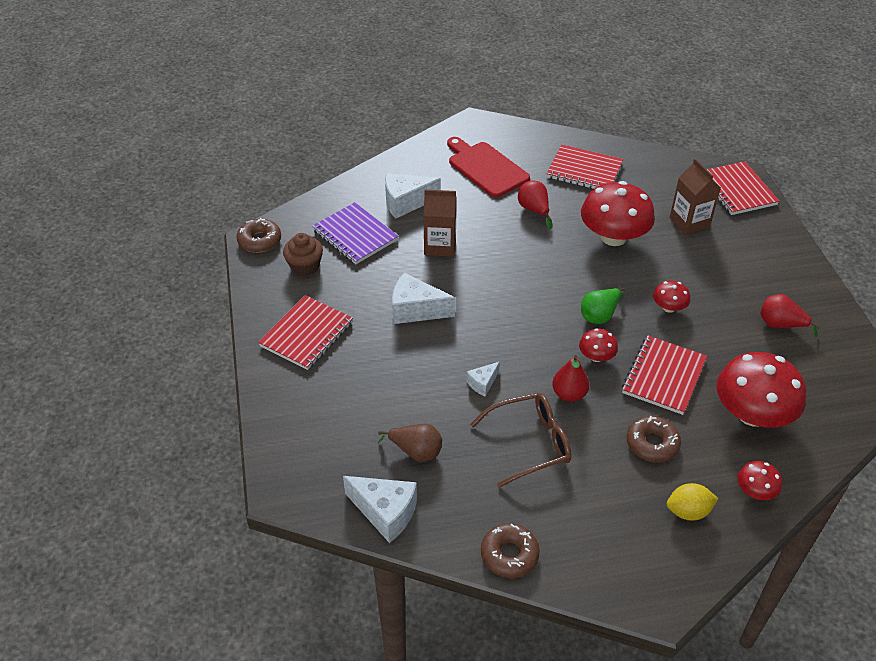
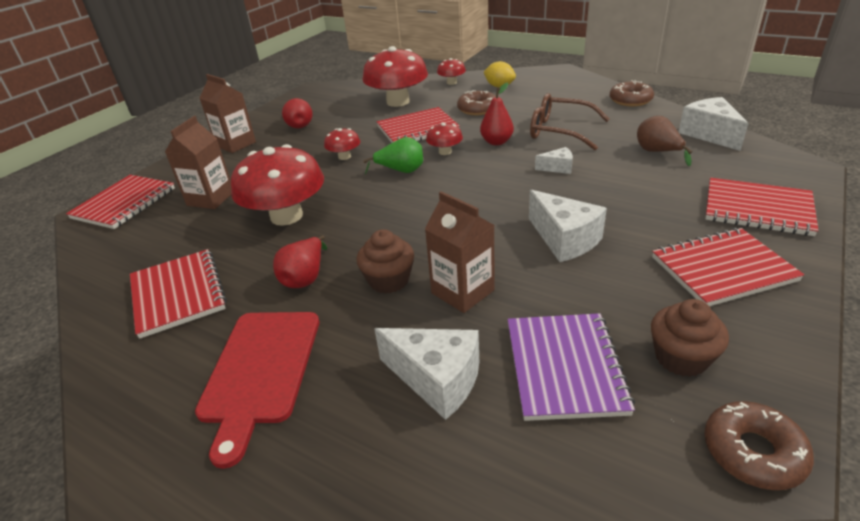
camera: 135 degrees left, 10 degrees down
none -> brown carton [200,74,256,153]
none -> brown cupcake [357,229,414,294]
none -> red notebook [706,178,819,236]

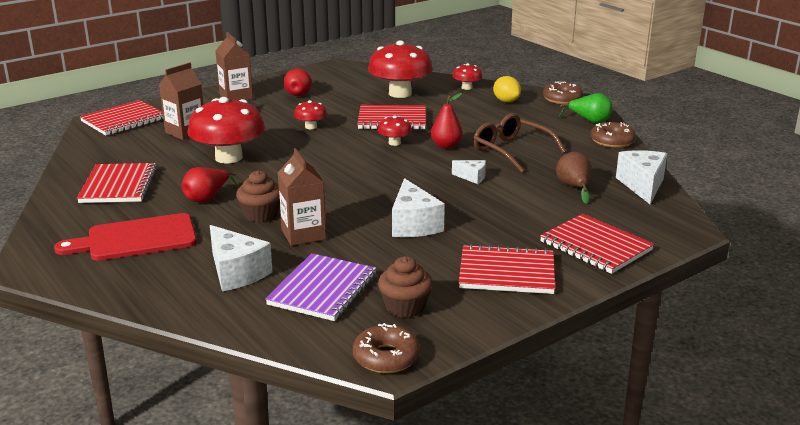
camera: 20 degrees right, 10 degrees down
red cutting board [195,312,319,469] -> red cutting board turned 45 degrees clockwise [54,213,197,261]
green pear [363,137,423,175] -> green pear moved to [559,93,612,123]
brown donut [457,90,496,115] -> brown donut moved to [543,81,583,104]

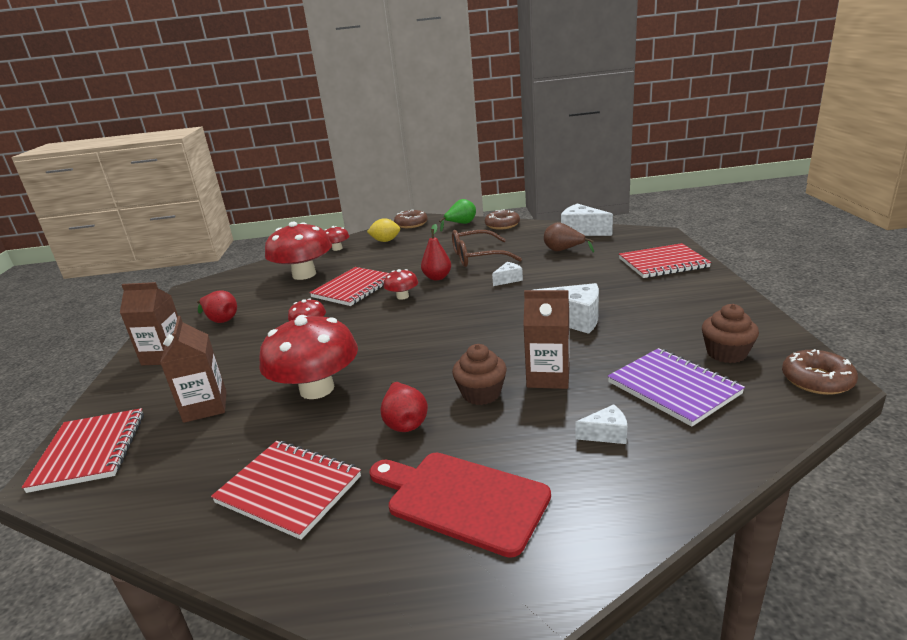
camera: 55 degrees left, 0 degrees up
red cutting board [54,213,197,261] -> red cutting board turned 105 degrees clockwise [370,452,551,558]
white cheese [210,225,273,291] -> white cheese [575,404,627,444], size x0.54
red notebook [459,244,555,294] -> none

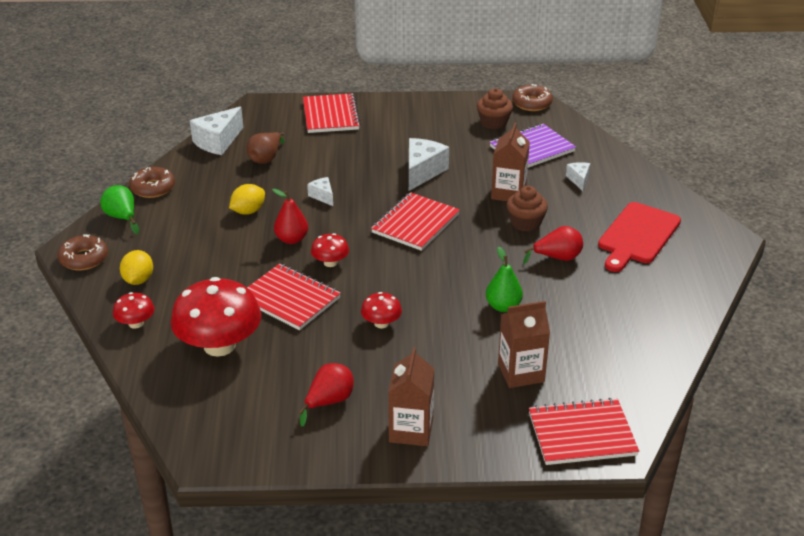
camera: 90 degrees left, 10 degrees up
red notebook [211,441,361,540] -> red notebook moved to [371,192,460,251]
red mushroom [259,315,358,399] -> green pear [486,247,523,312]
brown glasses [452,230,522,267] -> yellow lemon [229,184,265,215]

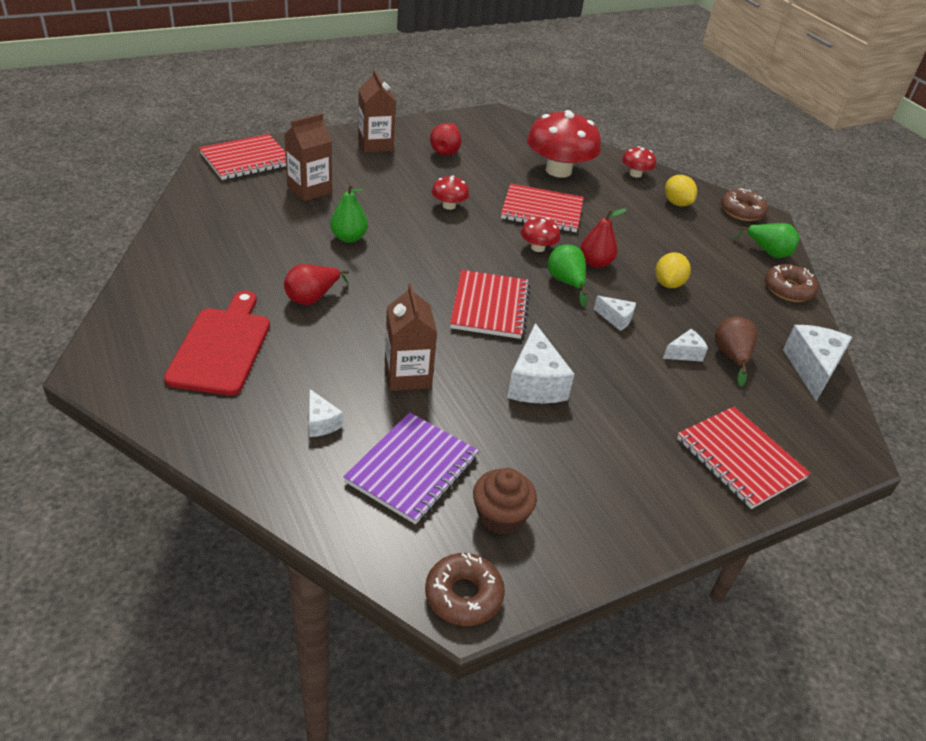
camera: 150 degrees right, 5 degrees up
brown cupcake [507,186,548,232] -> none
none -> green pear [548,244,587,307]
none -> white cheese [663,329,708,362]

